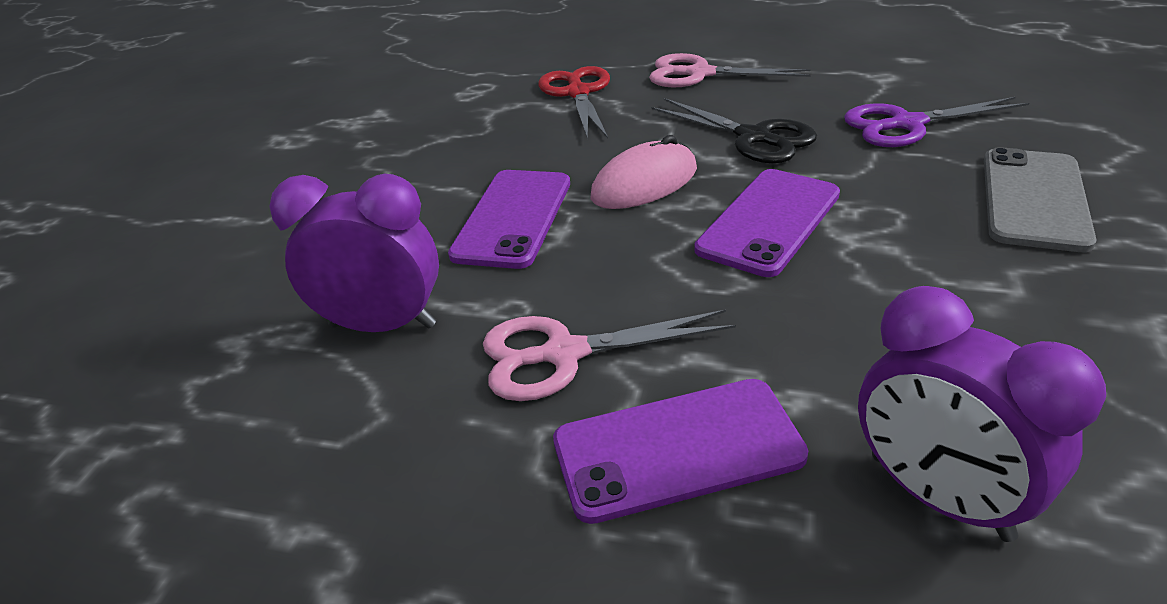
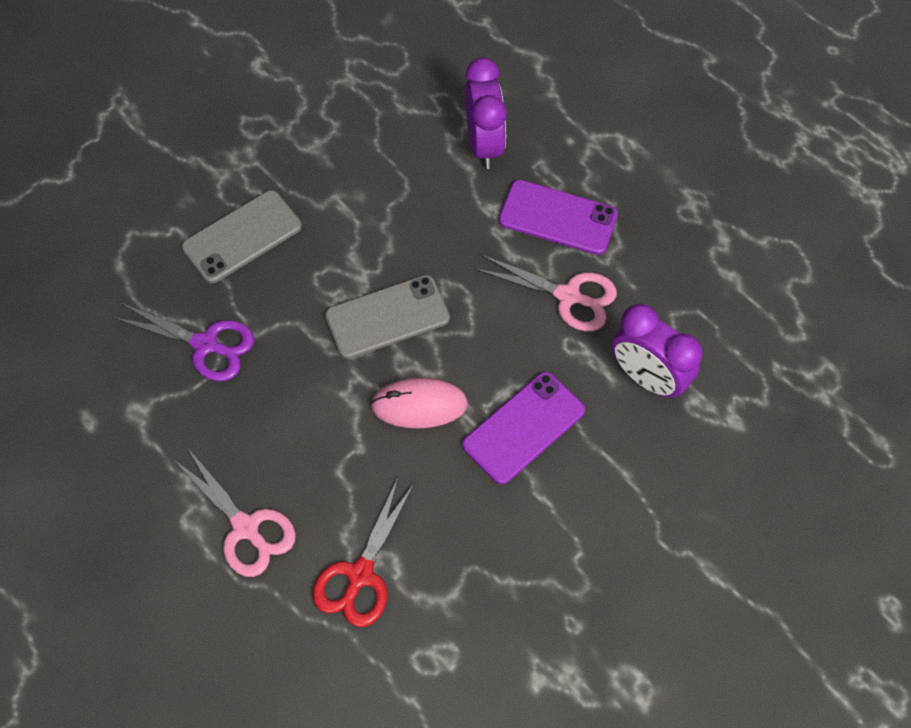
camera: 150 degrees left, 25 degrees up
black scissors [651,98,817,164] -> none
purple phone [694,169,840,277] -> grey phone [325,275,450,359]

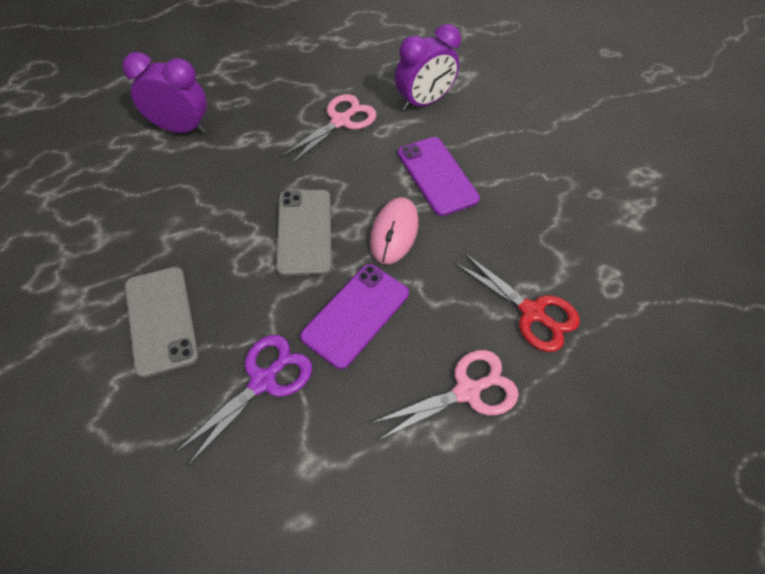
camera: 75 degrees left, 5 degrees down
purple phone [499,180,618,255] -> purple phone moved to [300,264,409,369]

